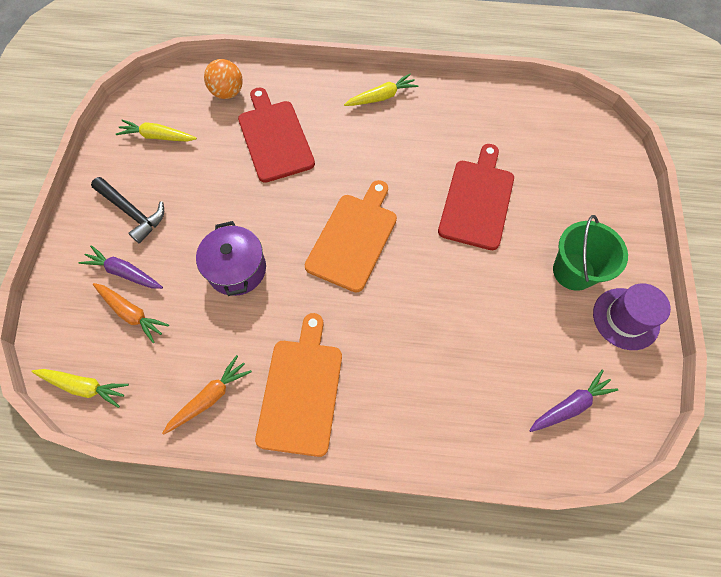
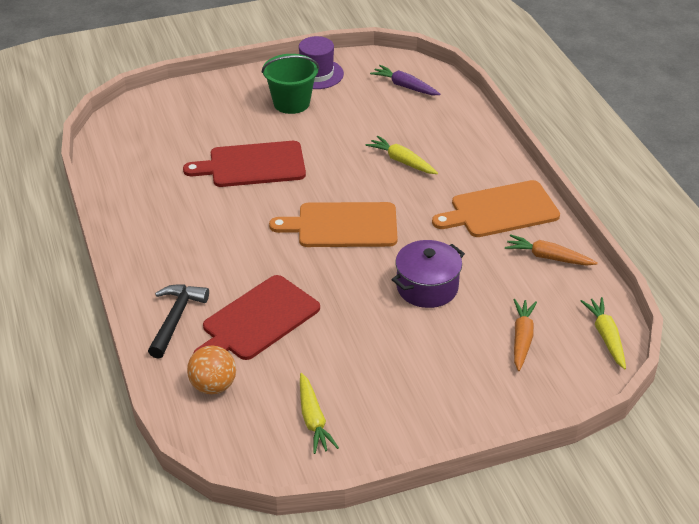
camera: 115 degrees left, 25 degrees down
purple carrot [79,245,163,289] -> none
black hammer [91,177,164,243] -> black hammer moved to [148,285,209,359]
yellow carrot [344,74,419,106] -> yellow carrot moved to [366,136,438,174]

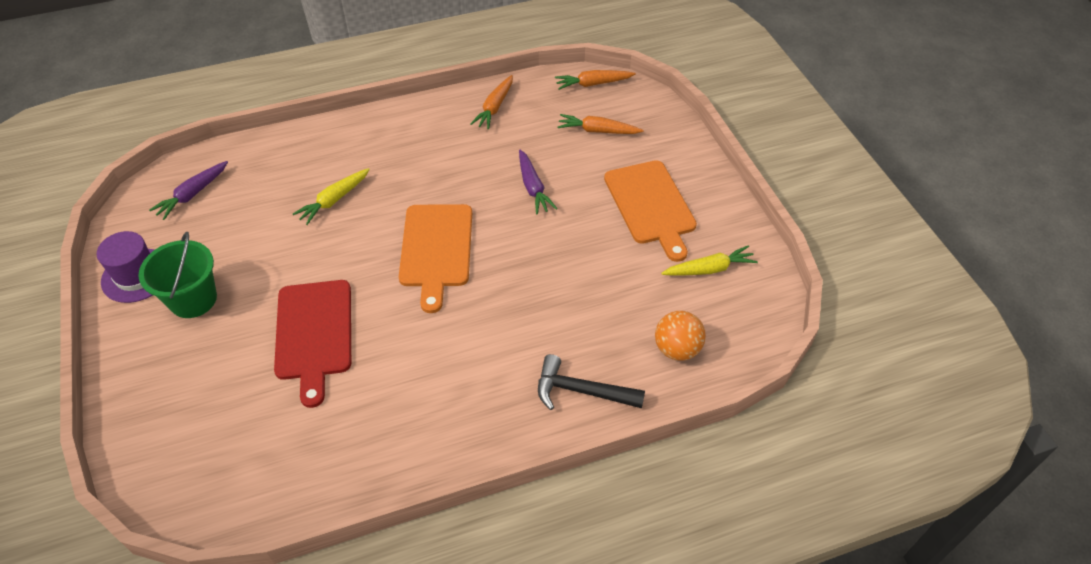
camera: 90 degrees left, 10 degrees up
red cutting board [193,275,320,360] -> none
purple pot [392,240,465,308] -> purple carrot [519,150,557,214]
orange cutting board [432,180,560,237] -> orange cutting board moved to [604,160,697,262]
yellow carrot [581,297,626,369] -> orange carrot [555,70,636,90]

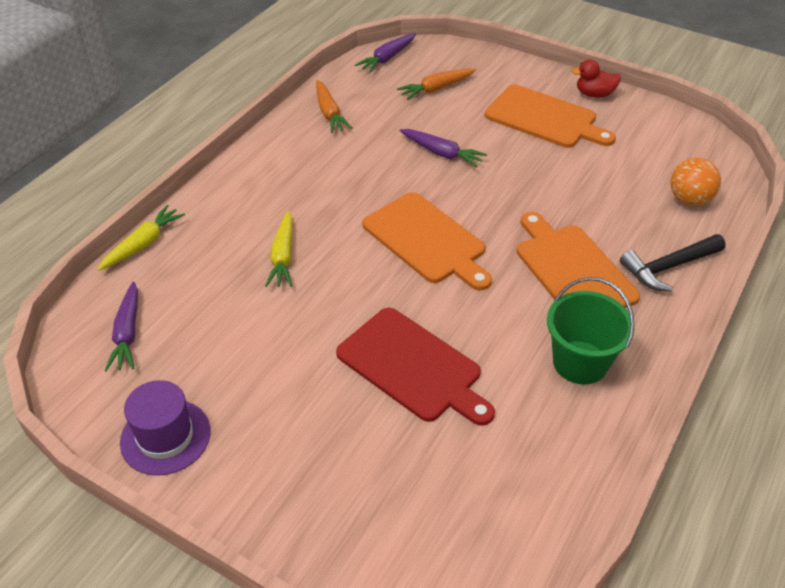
camera: 40 degrees left, 5 degrees down
green bucket [139,232,217,318] -> green bucket moved to [547,277,635,385]
orange carrot [555,70,636,90] -> purple carrot [355,33,416,73]
yellow carrot [661,245,758,276] -> yellow carrot moved to [98,205,185,271]
none -> orange cutting board [516,212,640,308]
none -> red duck [571,59,621,98]

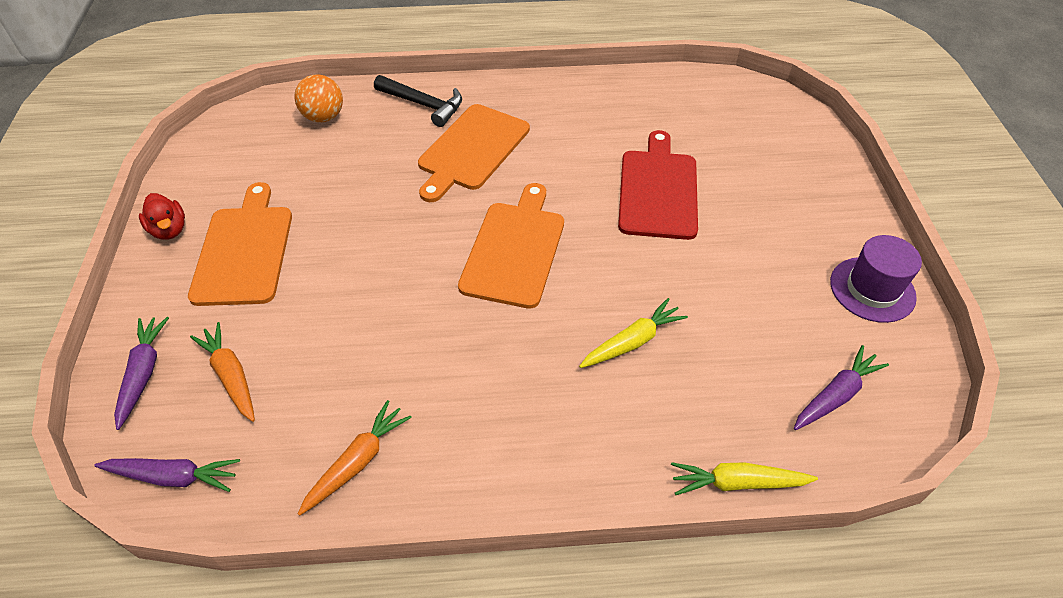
camera: 125 degrees left, 5 degrees up
orange carrot [397,68,476,100] -> orange carrot turned 150 degrees counterclockwise [190,322,255,422]
purple carrot [399,129,487,168] -> purple carrot moved to [114,317,169,430]
green bucket [547,277,635,385] -> none

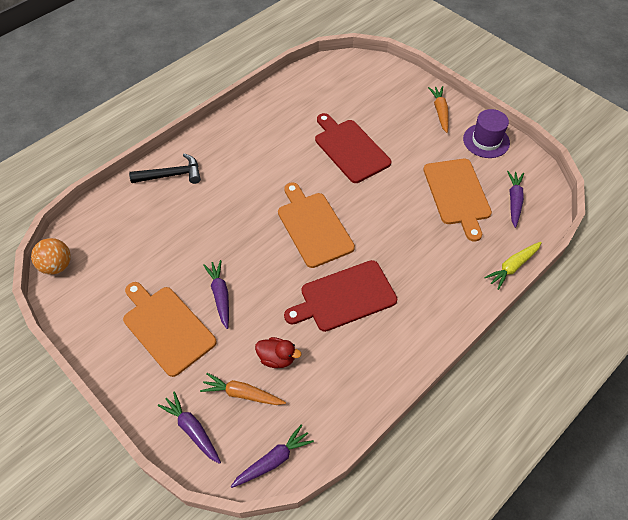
camera: 40 degrees left, 5 degrees up
red duck [139,193,185,240] -> red duck moved to [255,337,301,368]
orange ball [294,74,343,123] -> orange ball moved to [31,238,71,275]
orange carrot [298,400,412,516] -> orange carrot moved to [428,86,449,133]
orange cutting board [418,104,530,202] -> orange cutting board moved to [423,159,492,242]
yellow carrot [579,298,688,368] -> none
none -> purple carrot [203,260,229,329]
none -> red cutting board [284,260,397,332]

